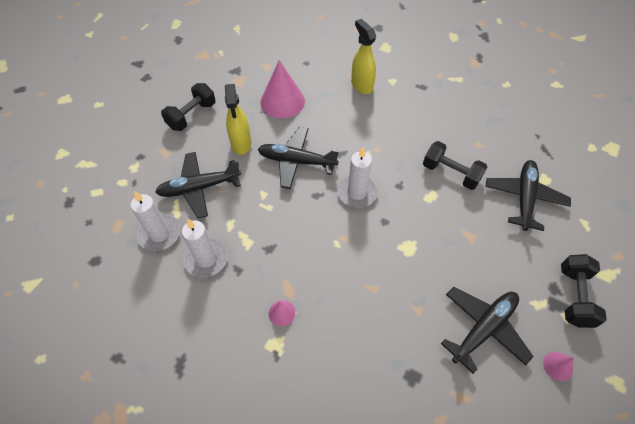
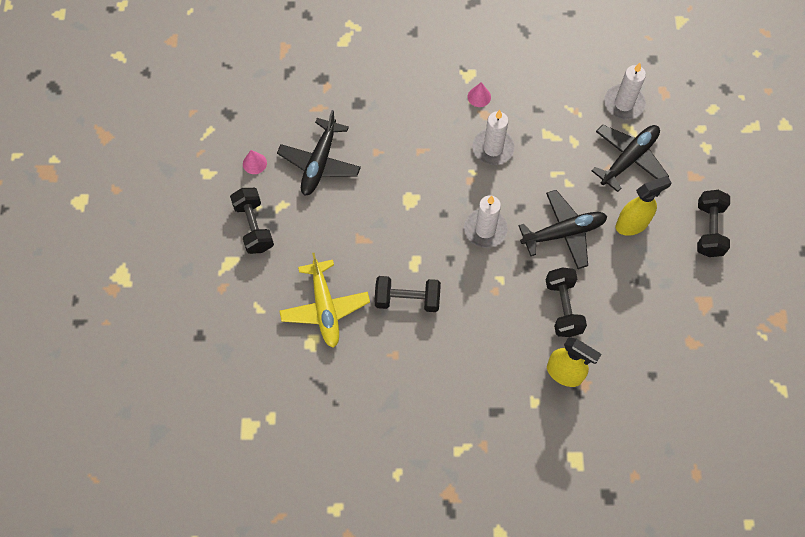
camera: 150 degrees right, 10 degrees up
white candle [182,219,228,277] -> white candle moved to [472,110,515,165]
yellow spray bottle [225,84,251,155] -> yellow spray bottle turned 105 degrees clockwise [616,176,672,236]
pink cone [260,60,305,118] -> none
black plane [485,160,571,231] -> yellow plane [279,253,370,348]
none -> black dumbbell [546,267,587,337]

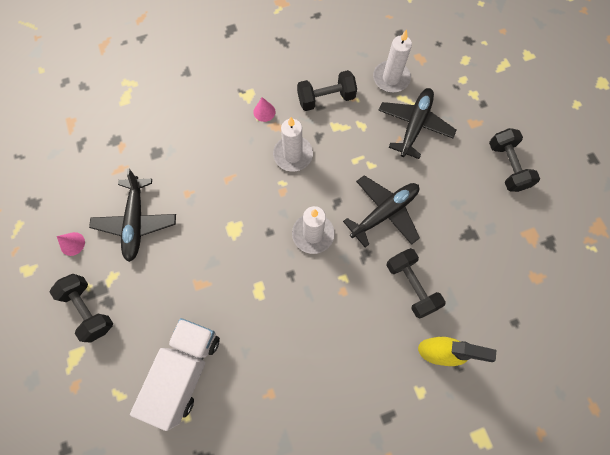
camera: 20 degrees left, 5 degrees up
yellow plane [279,253,370,348] -> white truck [130,318,220,431]
black dumbbell [375,276,441,312] -> black dumbbell moved to [297,70,357,111]
yellow spray bottle [616,176,672,236] -> none

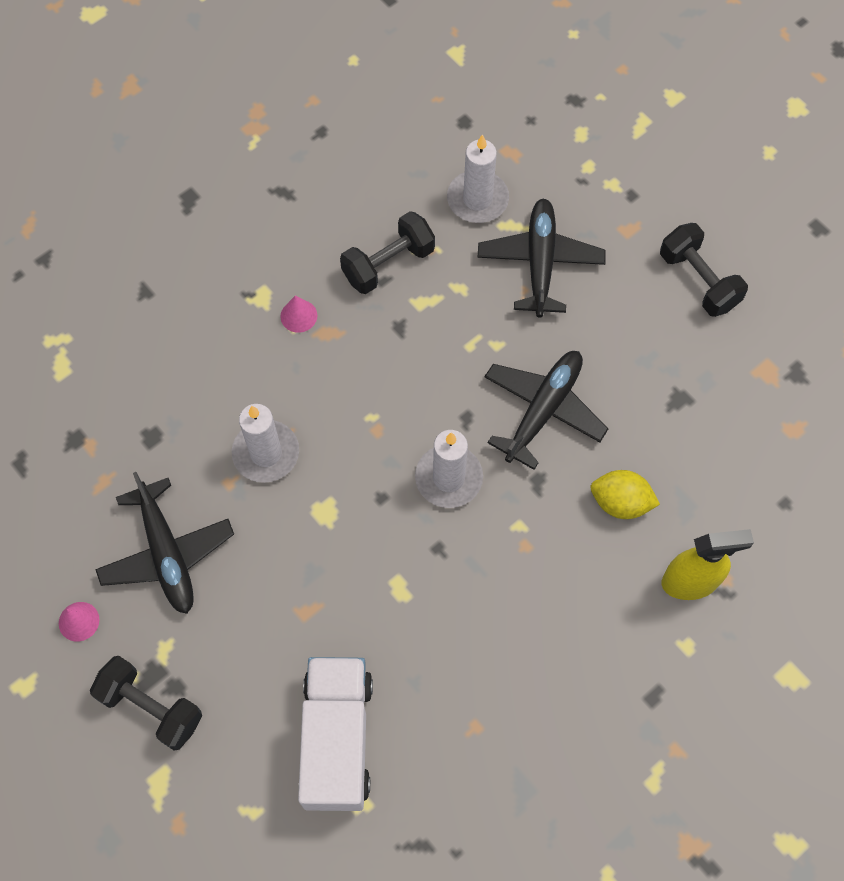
camera: 20 degrees left, 5 degrees down
white candle [273,117,313,172] -> white candle moved to [232,404,299,483]
black dumbbell [386,248,446,318] -> yellow lemon [591,470,660,519]

